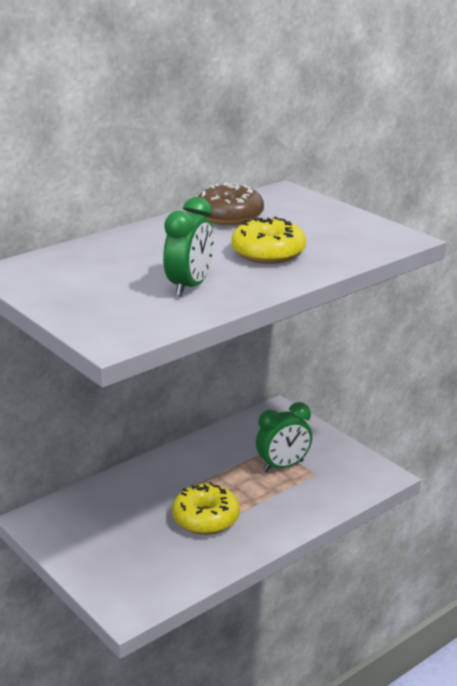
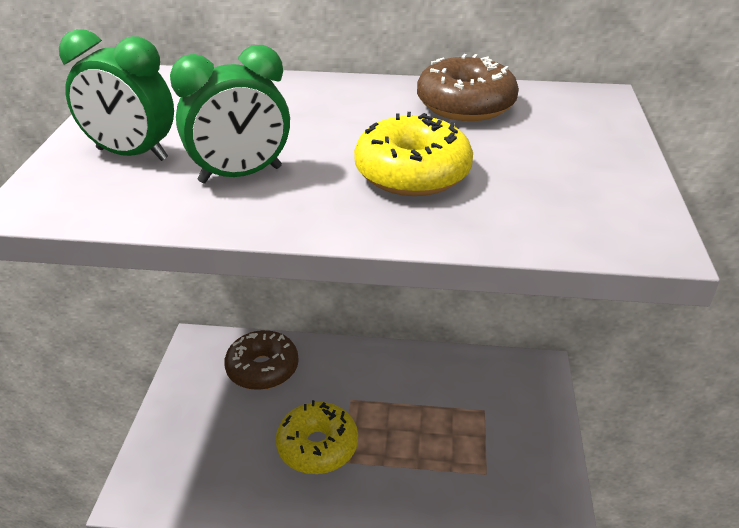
camera: 45 degrees right, 10 degrees up
green clock [256,402,312,472] -> green clock moved to [59,29,174,161]
none -> brown donut [224,330,299,390]

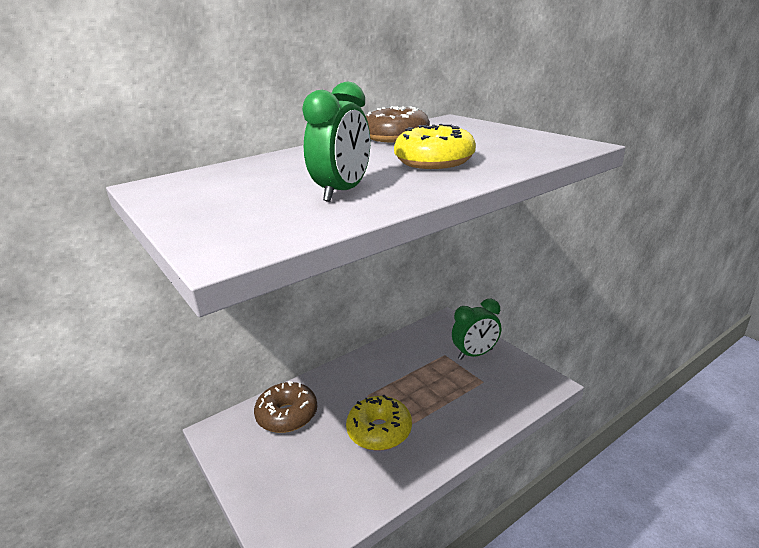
camera: 40 degrees left, 10 degrees down
green clock [59,29,174,161] -> green clock moved to [452,299,501,360]

